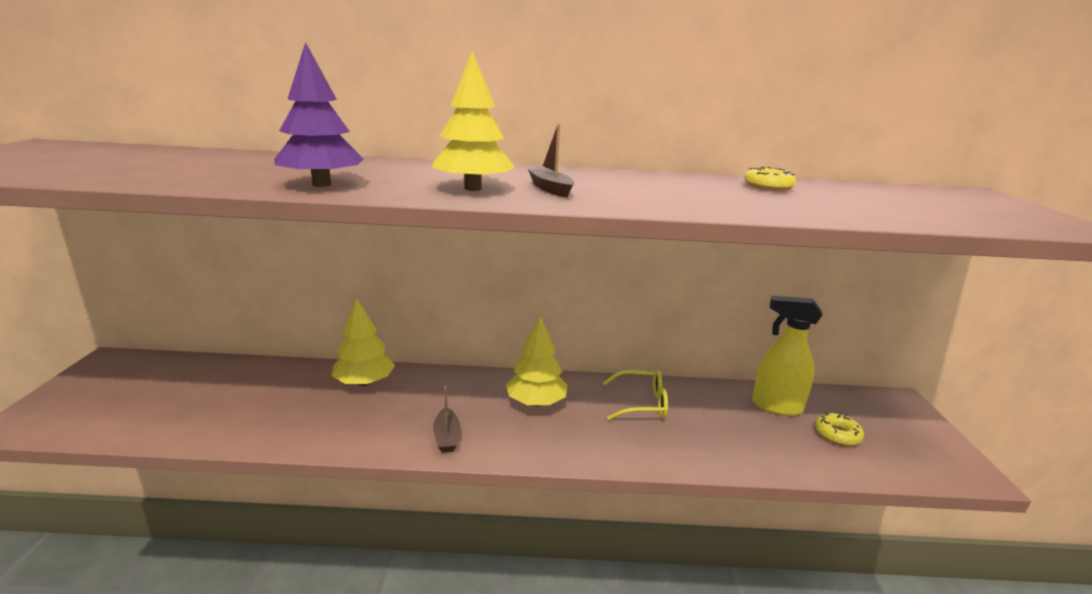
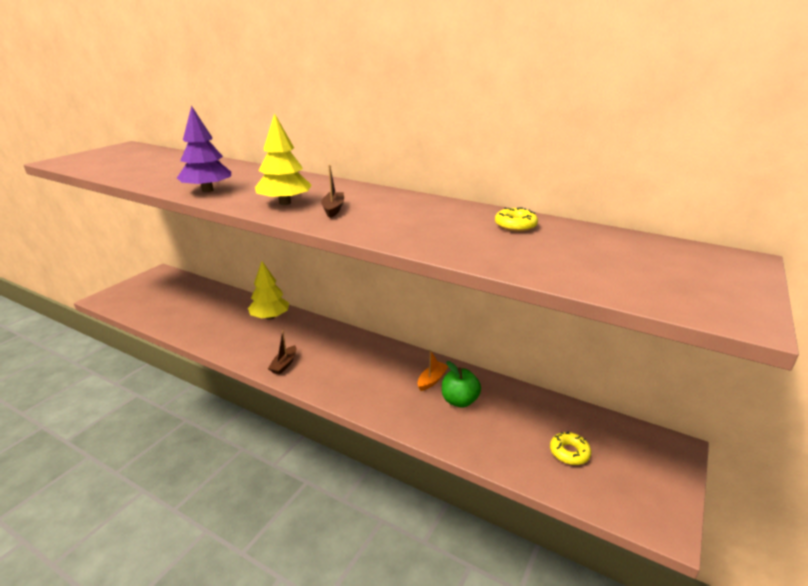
camera: 30 degrees right, 5 degrees up
yellow tree [506,316,568,406] -> none
yellow glasses [603,370,668,420] -> orange boat [418,350,448,391]
yellow spray bottle [752,296,822,416] -> none
none -> green apple [442,361,481,408]

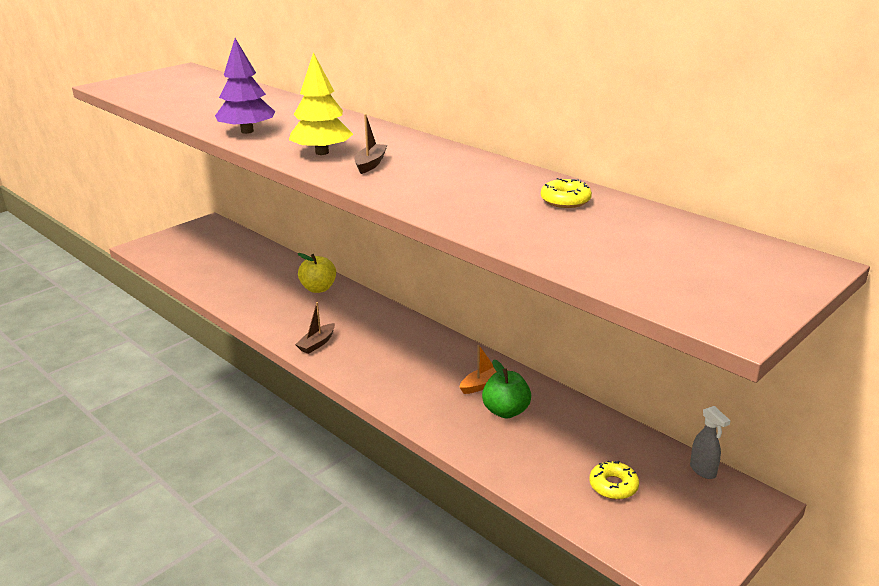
camera: 15 degrees right, 0 degrees up
yellow tree [248,261,289,320] -> yellow apple [297,253,336,293]
none -> grey spray bottle [690,406,731,479]

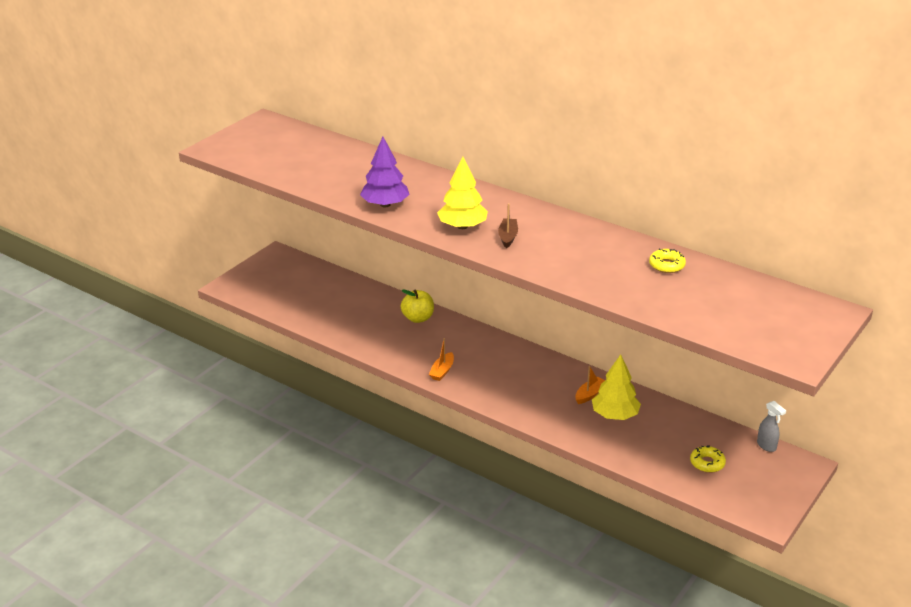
camera: 10 degrees left, 5 degrees up
brown boat [295,302,335,354] -> orange boat [429,338,454,381]
green apple [482,359,531,419] -> yellow tree [592,354,641,420]

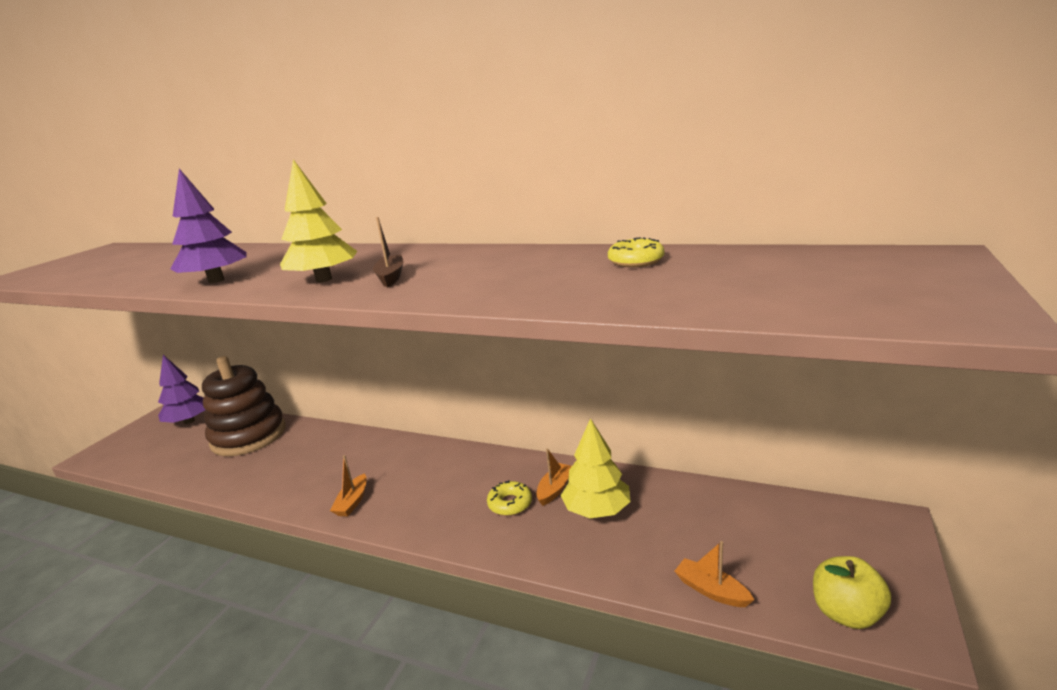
camera: 10 degrees left, 10 degrees down
yellow apple [401,289,434,323] -> yellow apple moved to [813,556,891,629]
yellow donut [690,445,726,473] -> yellow donut moved to [487,480,532,516]
grey spray bottle [757,401,786,452] -> none
none -> purple tree [158,355,205,424]
none -> brown stacking toy [202,356,286,456]
none -> orange boat [675,541,754,607]

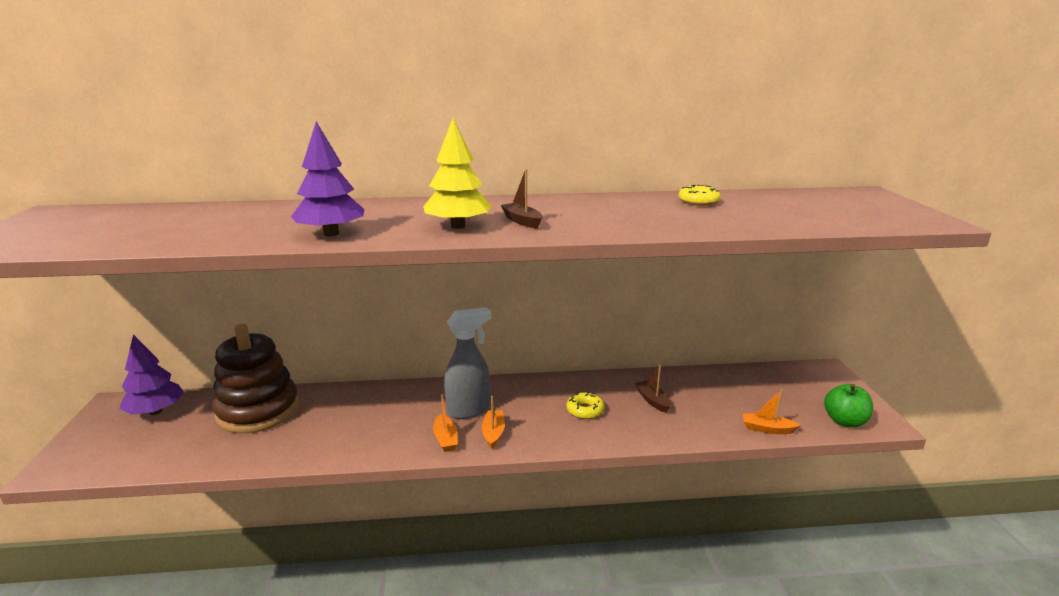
camera: 30 degrees left, 0 degrees up
orange boat [537,448,572,506] -> orange boat moved to [482,396,505,449]
yellow tree [561,418,631,518] -> brown boat [635,365,671,413]
yellow apple [813,556,891,629] -> green apple [824,384,873,427]
none -> grey spray bottle [444,307,491,419]

